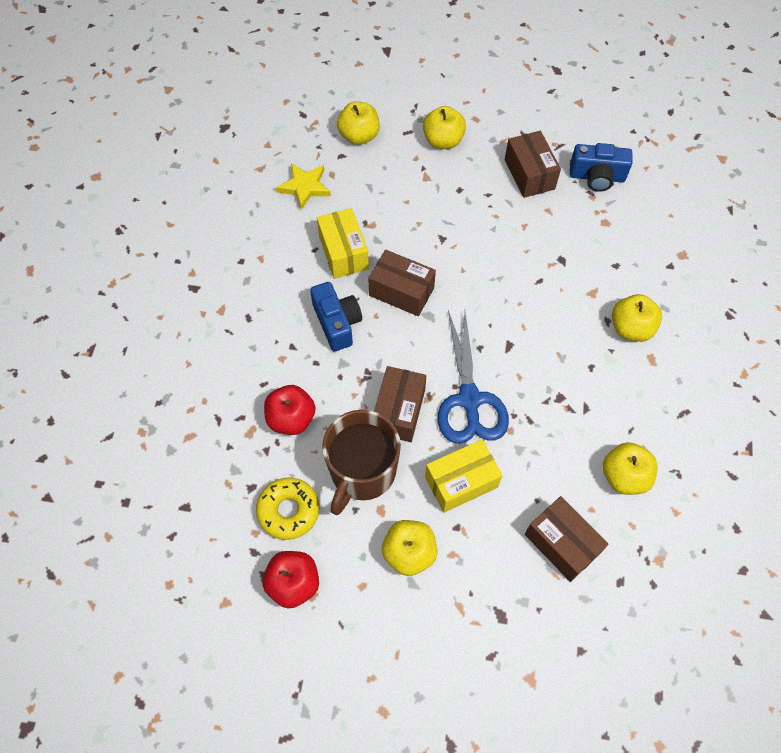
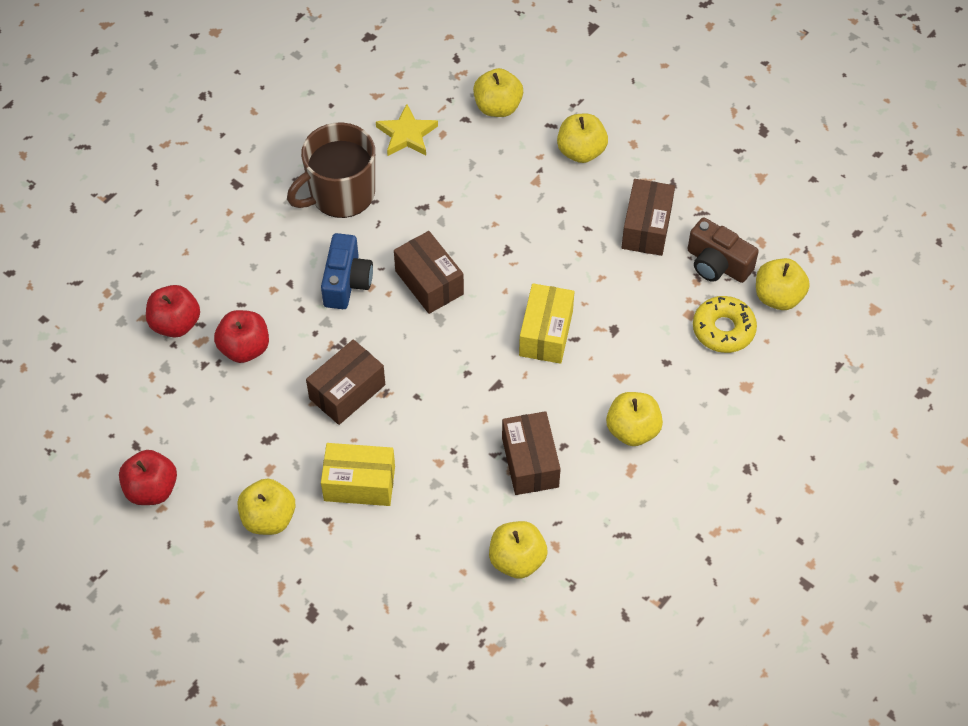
camera: 30 degrees right, 5 degrees down
yellow donut [256,477,319,540] -> yellow donut moved to [693,296,757,353]
yellow box [317,208,369,279] -> yellow box moved to [519,283,574,364]
brown mug [322,410,401,515] -> brown mug moved to [287,122,375,218]
blue scissors [438,310,509,444] -> none
brown box [525,496,609,582] -> brown box moved to [502,411,561,495]
blue camera [570,143,632,192] -> brown camera [687,218,759,283]
none -> red apple [146,285,200,337]
none -> yellow apple [756,258,810,310]

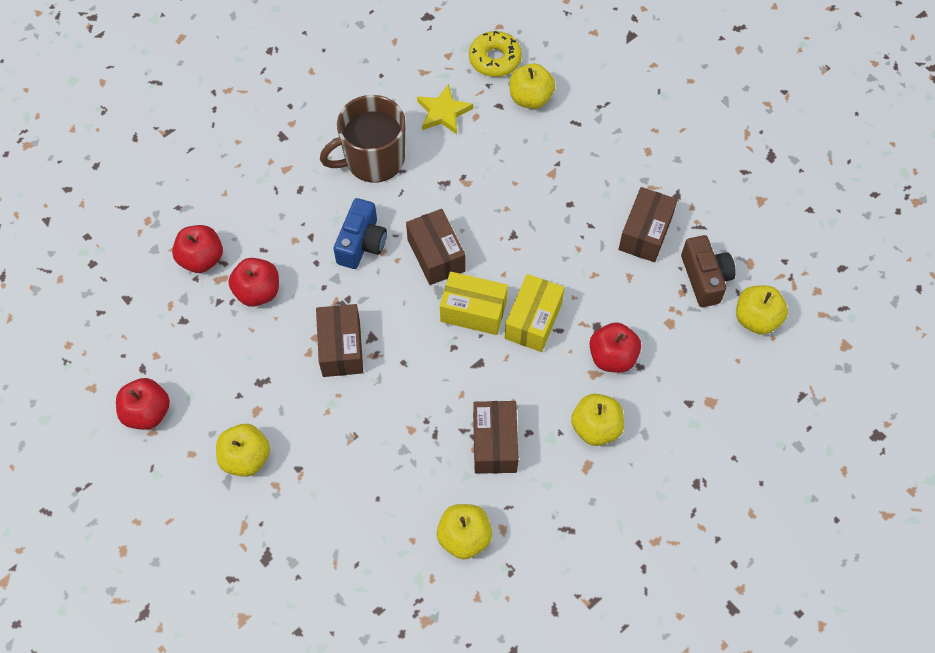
camera: 10 degrees right, 5 degrees up
brown box [306,339,385,425] -> brown box turned 60 degrees counterclockwise [316,304,363,377]
yellow box [321,443,395,506] -> yellow box moved to [440,272,508,335]
yellow apple [557,114,608,163] -> none
brown camera [687,218,759,283] -> brown camera turned 150 degrees counterclockwise [681,235,736,307]
yellow donut [693,296,757,353] -> yellow donut moved to [469,31,522,77]
none -> red apple [589,322,641,373]

